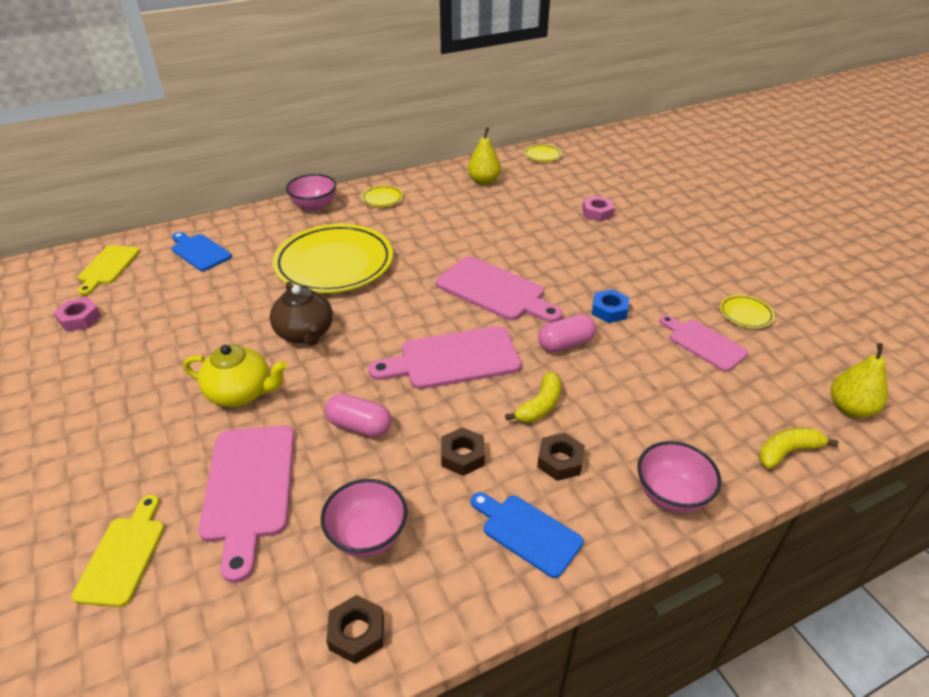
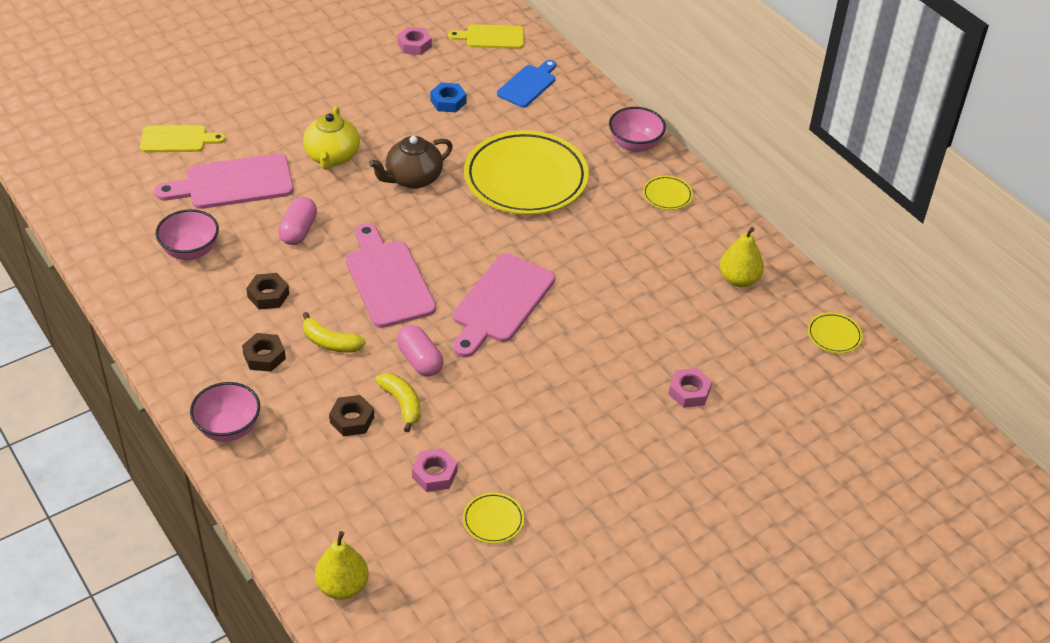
camera: 80 degrees right, 5 degrees up
brown nut [326,595,384,664] -> brown nut moved to [329,395,374,436]
blue cutting board [471,492,583,578] -> none
blue nut [592,289,629,323] -> blue nut moved to [430,82,466,112]
pink cutting board [659,315,749,372] -> pink nut [412,449,457,492]
yellow banana [759,428,838,468] -> yellow banana moved to [375,373,421,432]

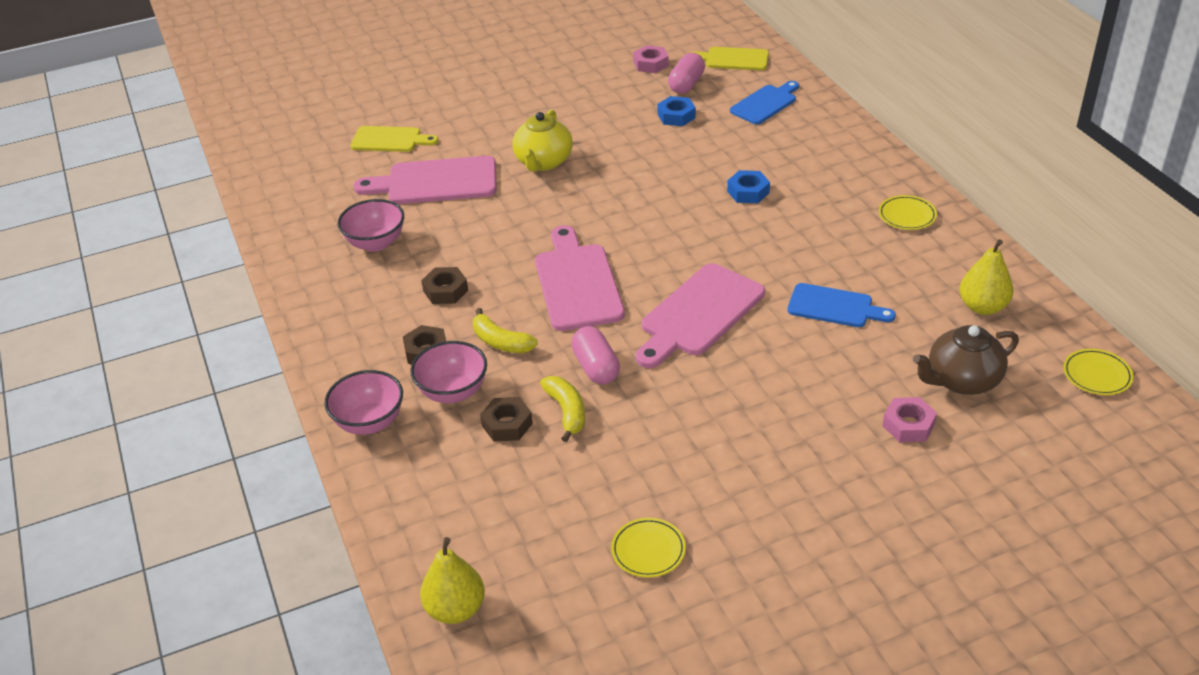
camera: 15 degrees right, 5 degrees down
pink capsule [278,197,317,245] -> pink capsule moved to [668,53,705,94]
brown teapot [369,136,453,189] -> brown teapot moved to [913,325,1019,395]
pink nut [412,449,457,492] -> none
yellow plate [464,130,589,215] -> blue nut [727,170,770,203]
pink bowl [609,107,666,152] -> pink bowl moved to [410,341,487,403]
none -> blue cutting board [787,283,896,327]

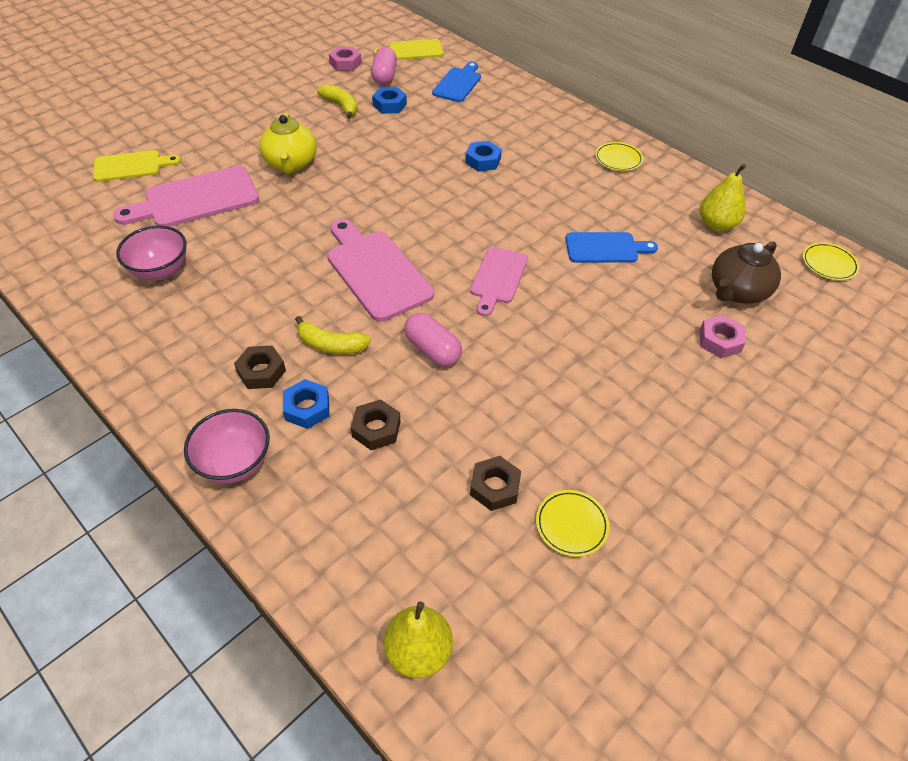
camera: 25 degrees left, 10 degrees up
pink bowl [410,341,487,403] -> blue nut [283,379,330,429]
brown nut [421,267,468,304] -> brown nut moved to [470,456,521,511]
yellow banana [540,376,585,442] -> yellow banana moved to [317,84,358,119]
pink cutting board [636,263,765,368] -> pink cutting board [470,247,528,316], size x0.64

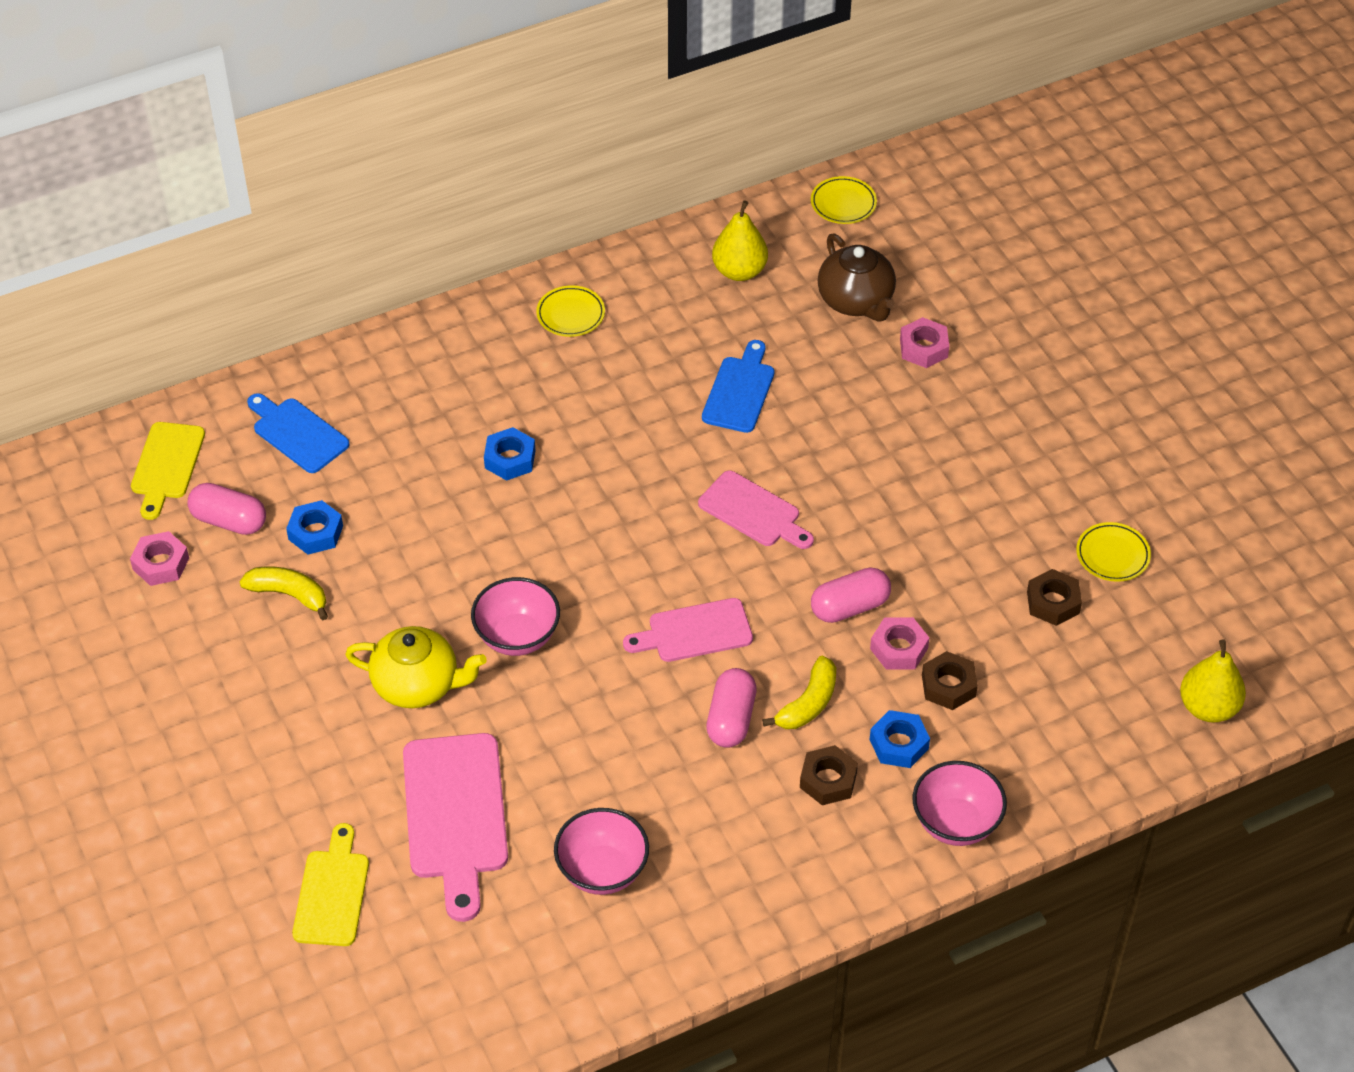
camera: 70 degrees left, 0 degrees up
yellow banana [317,84,358,119] -> yellow banana turned 45 degrees clockwise [239,567,328,620]
pink cutting board [327,219,434,322] -> pink cutting board [623,598,753,662], size x0.64
none -> pink bowl [471,577,560,656]
none -> pink capsule [706,668,756,748]
none -> pink nut [870,617,929,670]

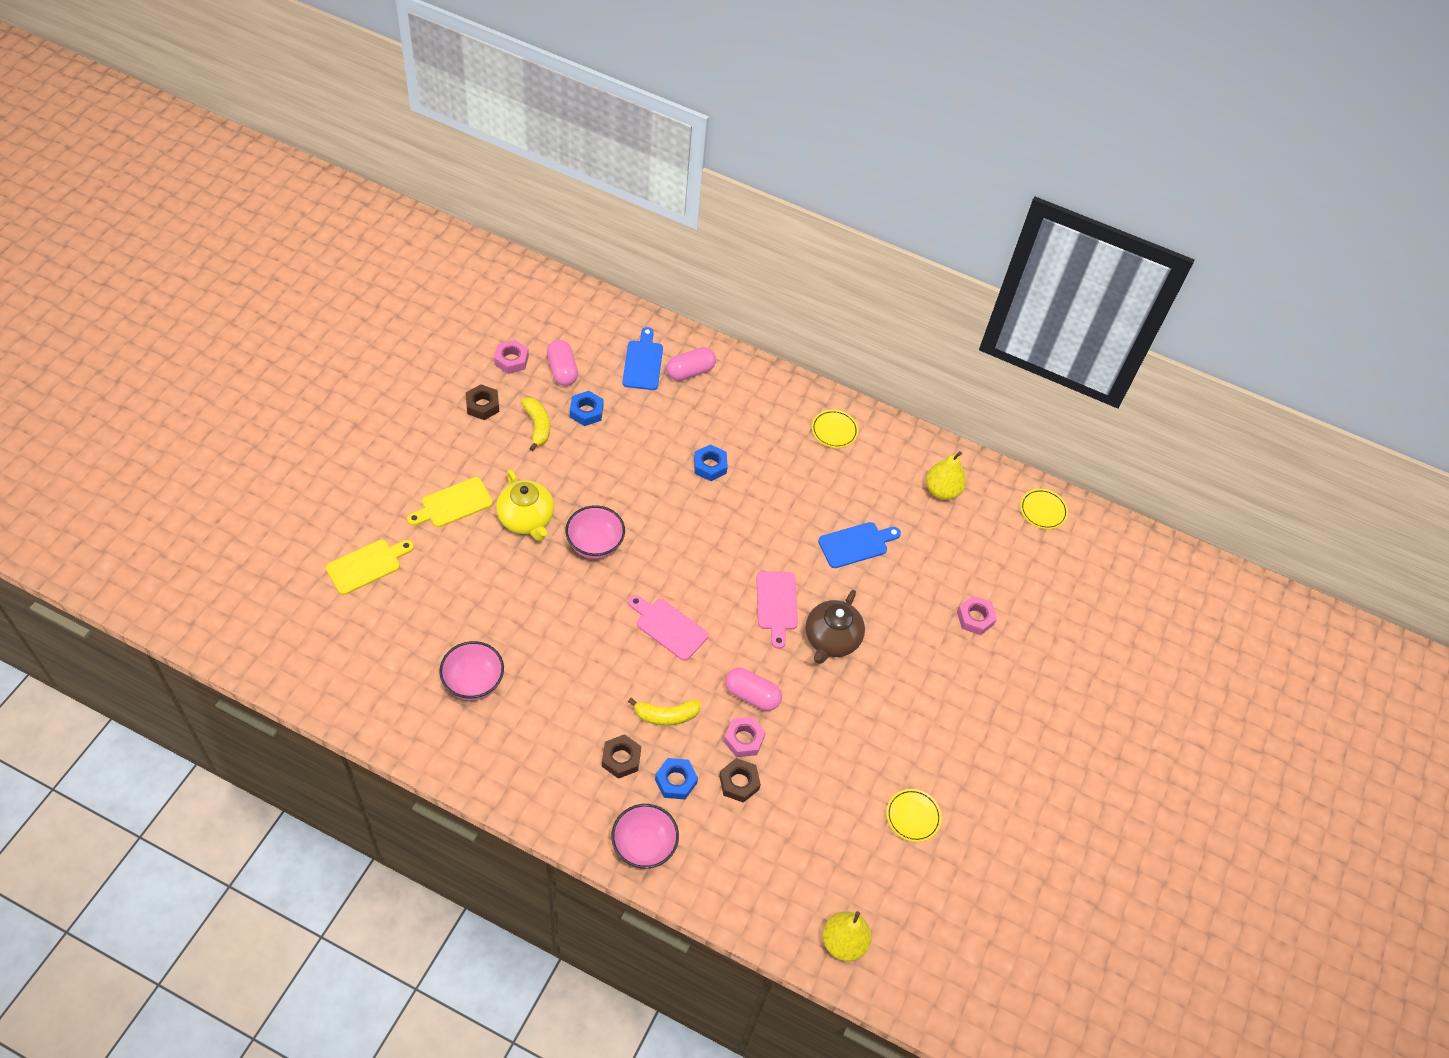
camera: 45 degrees right, 5 degrees up
yellow cutting board [131,422,205,520] -> yellow cutting board moved to [407,477,493,527]
pink cutting board [403,733,508,922] -> none
pink capsule [706,668,756,748] -> pink capsule moved to [667,347,716,381]
brown teapot [818,233,896,322] -> brown teapot moved to [806,590,865,664]
brown nut [1027,569,1082,626] -> brown nut moved to [466,384,499,420]

